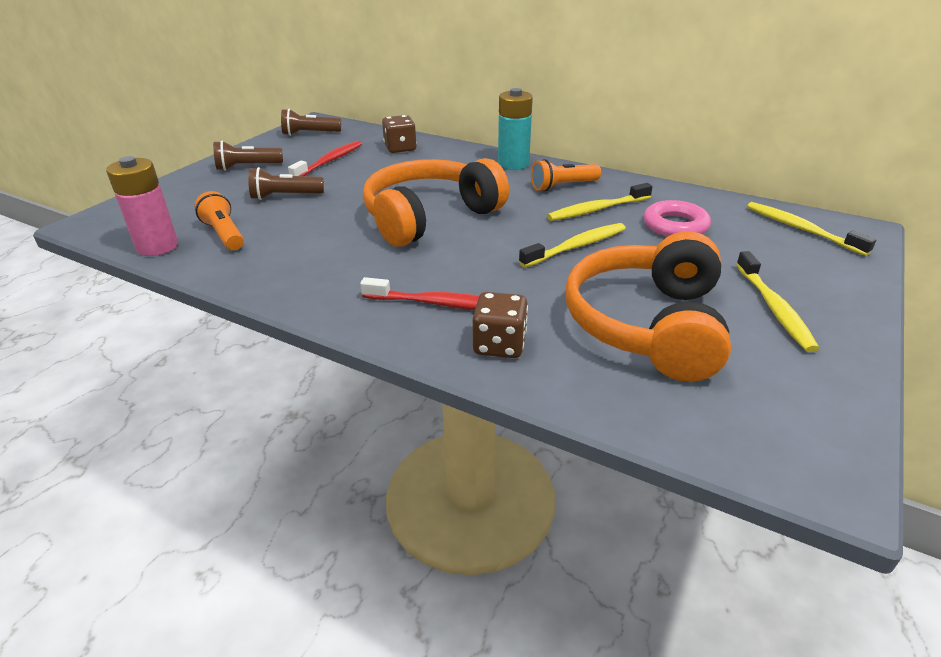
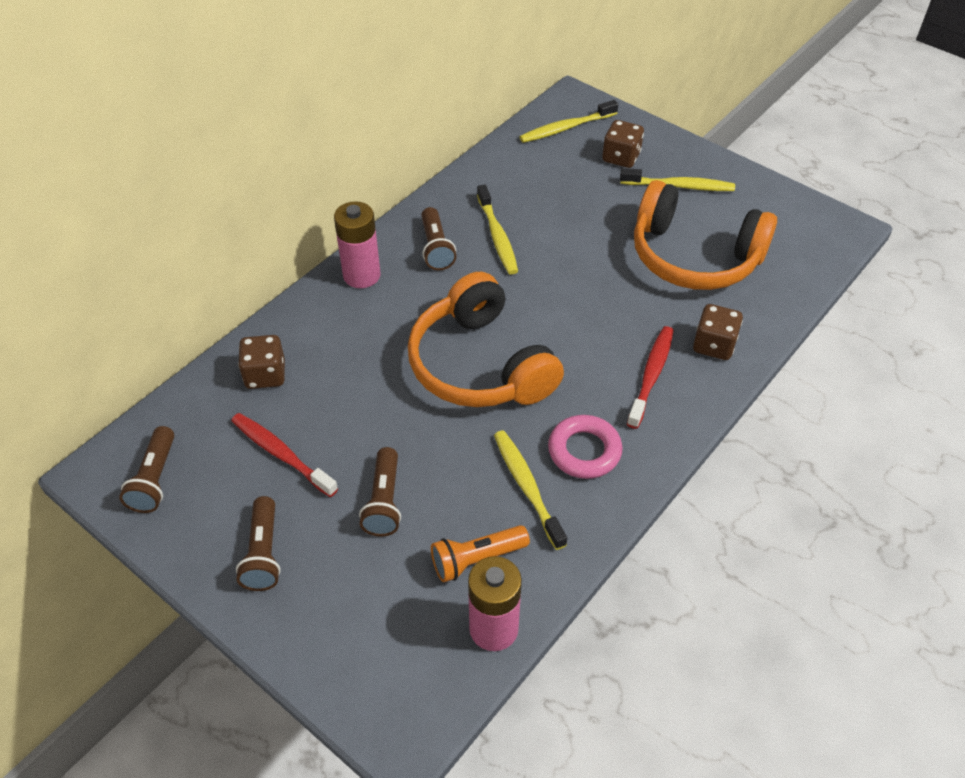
camera: 80 degrees left, 15 degrees up
turquoise battery [498,88,533,170] -> pink battery [334,201,381,288]
yellow toothbrush [519,223,626,268] -> yellow toothbrush moved to [494,430,567,550]
orange flashlight [531,159,601,191] -> brown flashlight [421,207,456,270]
pink ring [644,200,711,237] -> pink ring moved to [548,415,622,479]
none -> brown dice [602,120,644,168]

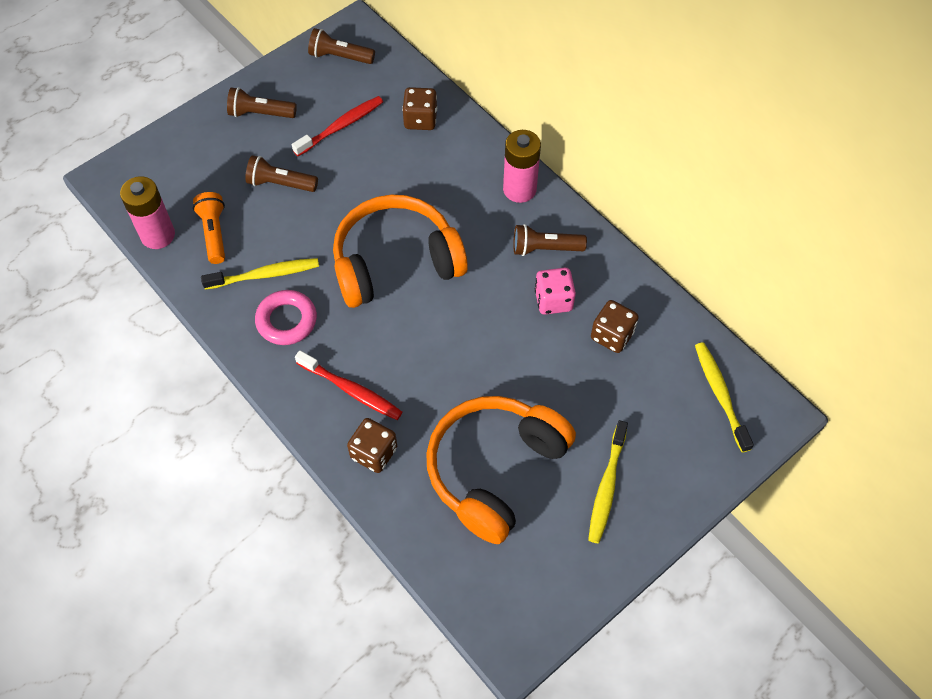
camera: 100 degrees right, 10 degrees up
yellow toothbrush [477,184,518,275] -> pink dice [535,268,576,315]
brown dice [602,120,644,168] -> brown dice moved to [591,300,639,353]

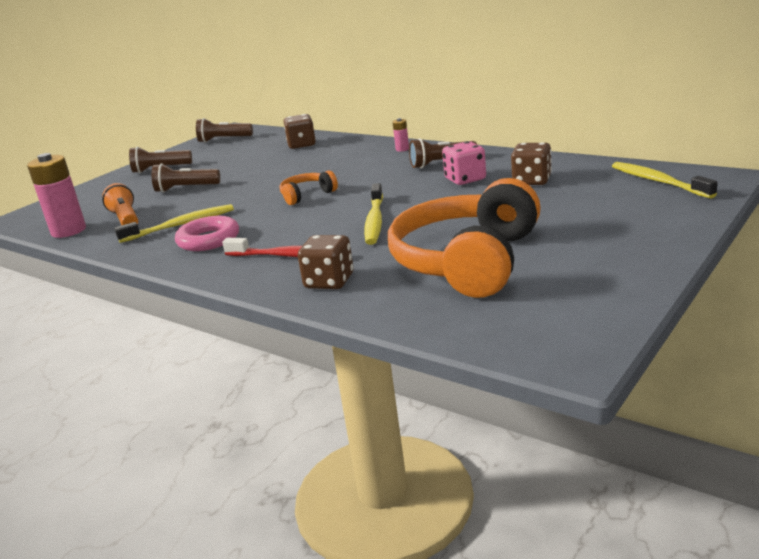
camera: 10 degrees left, 35 degrees down
red toothbrush [292,96,383,156] -> none
orange headphones [333,195,468,308] -> orange headphones [280,170,338,205], size x0.44
pink battery [503,130,541,203] -> pink battery [393,118,409,152], size x0.45
yellow toothbrush [588,420,628,543] -> yellow toothbrush moved to [364,183,383,245]

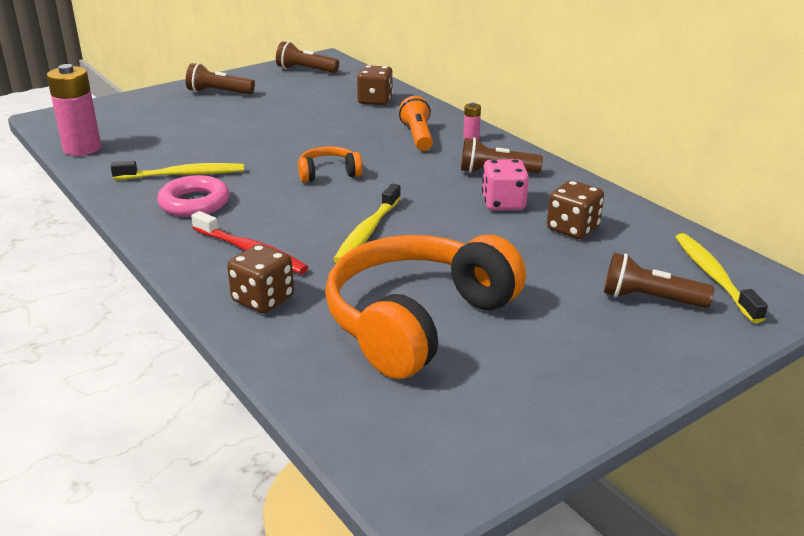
camera: 15 degrees right, 5 degrees up
orange flashlight [102,183,138,225] -> orange flashlight moved to [399,96,433,151]
brown flashlight [152,164,220,192] -> brown flashlight moved to [604,253,714,308]

